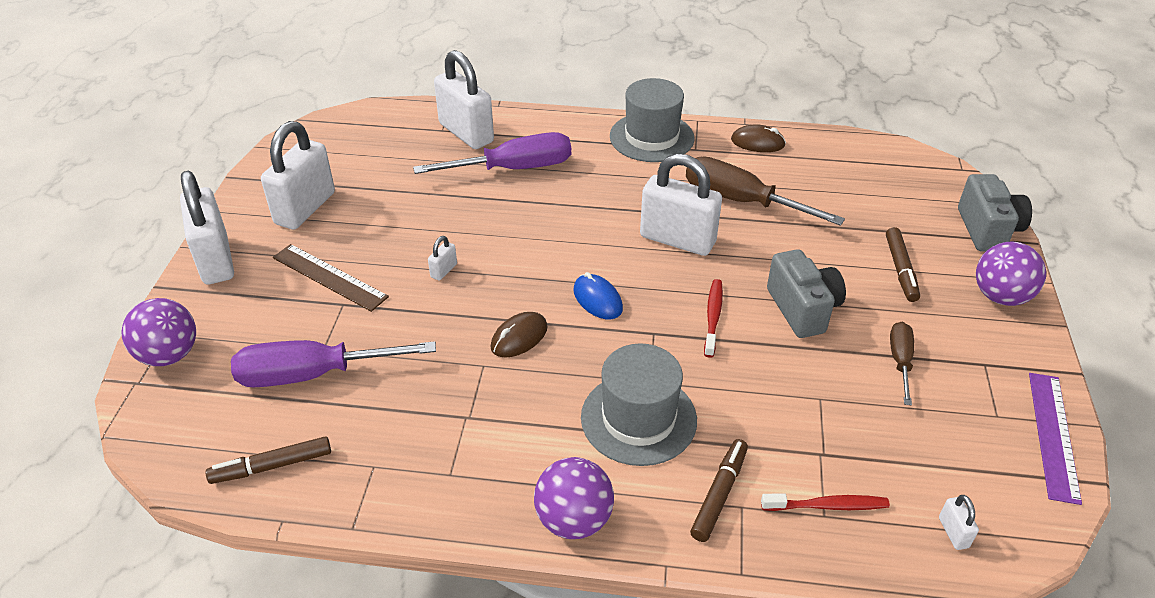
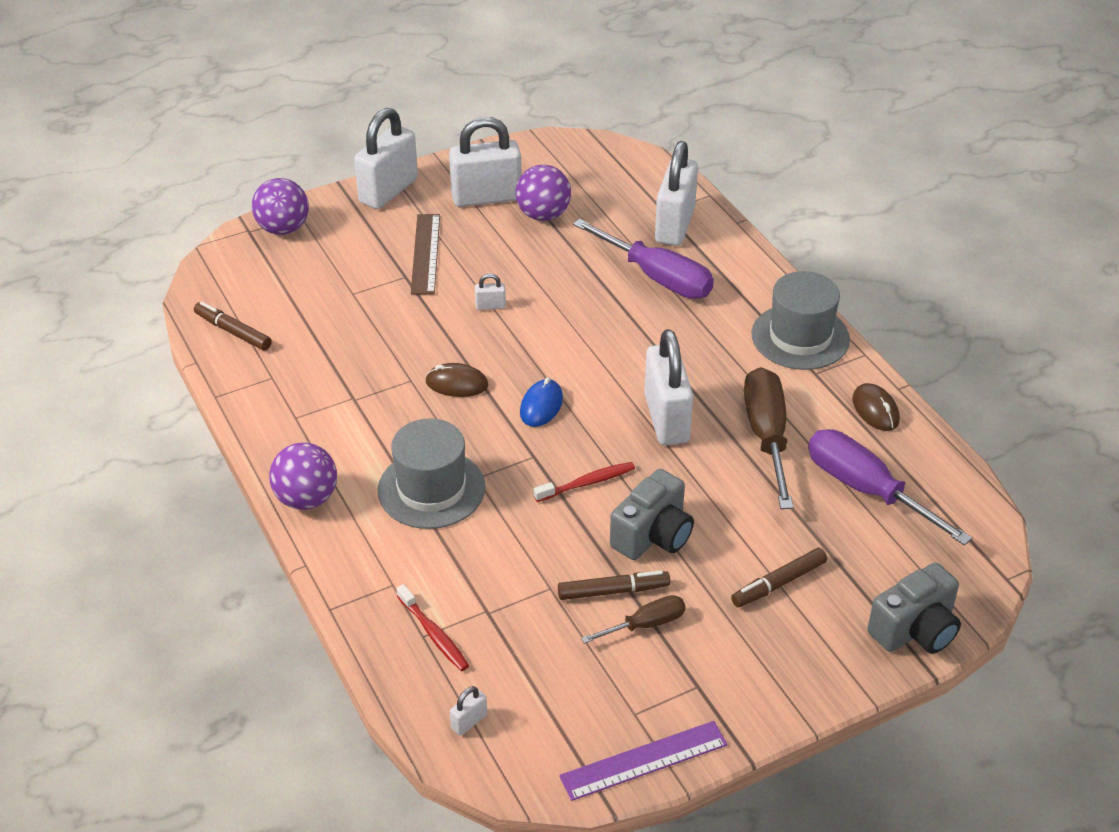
camera: 55 degrees right, 0 degrees up
purple screwdriver [231,340,436,388] -> purple screwdriver moved to [808,429,972,546]
brown marker [690,439,748,542] -> brown marker moved to [558,570,670,600]
purple ball [976,241,1046,306] -> purple ball moved to [515,165,571,221]

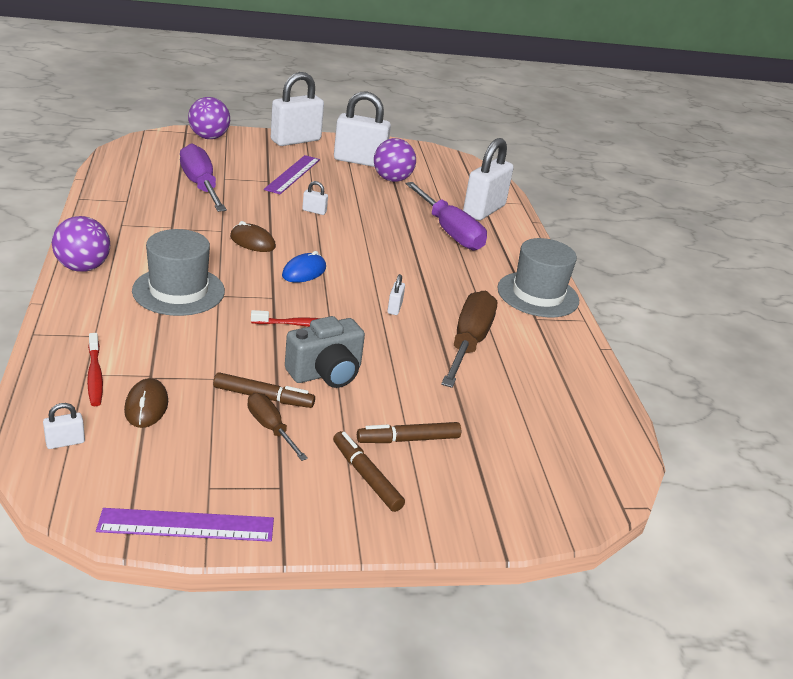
camera: 15 degrees right, 10 degrees down
brown marker [194,302,272,351] -> brown marker moved to [333,431,405,512]
brown ruler [411,214,440,295] -> purple ruler [264,155,320,194]
brown screwdriver [581,595,685,644] -> brown screwdriver turned 120 degrees counterclockwise [248,393,308,461]
white padlock [644,329,693,445] -> white padlock [387,274,405,315], size x0.41
purple screwdriver [808,429,972,546] -> purple screwdriver moved to [180,143,227,212]
brown mouse [852,383,900,431] -> brown mouse moved to [124,378,168,428]
grey camera [867,562,961,654] -> none

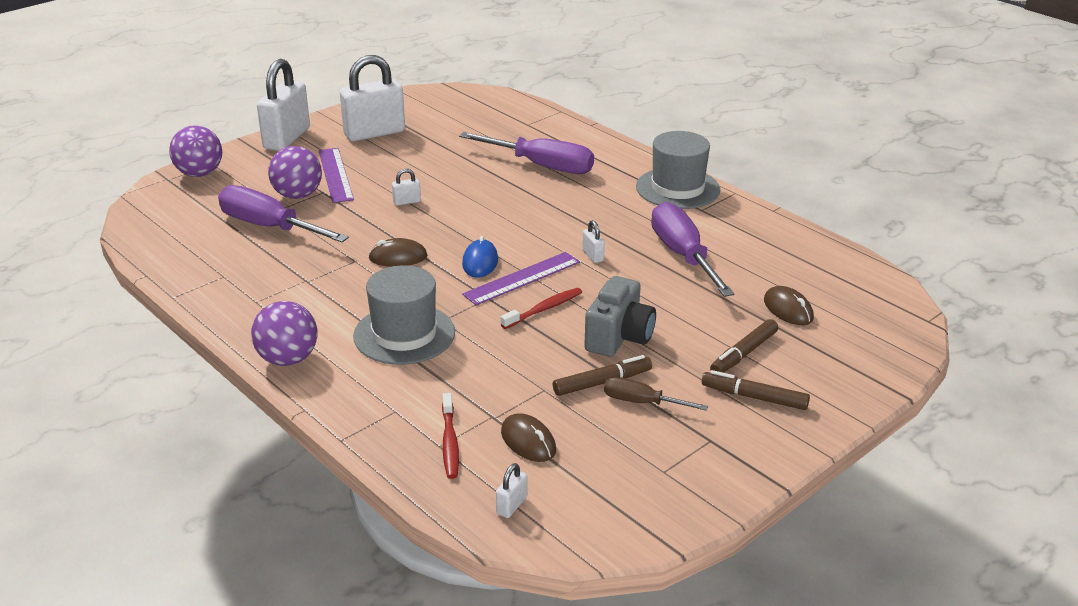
camera: 30 degrees left, 0 degrees up
red toothbrush [87,333,103,406] -> red toothbrush turned 45 degrees clockwise [442,393,459,479]
purple ruler [96,508,274,542] -> purple ruler moved to [462,252,580,305]
purple ball [374,138,416,182] -> purple ball moved to [268,146,322,199]
brown screwdriver [441,291,497,388] -> purple screwdriver [651,202,734,297]
white padlock [463,138,514,220] -> none
none -> brown mouse [764,286,814,325]

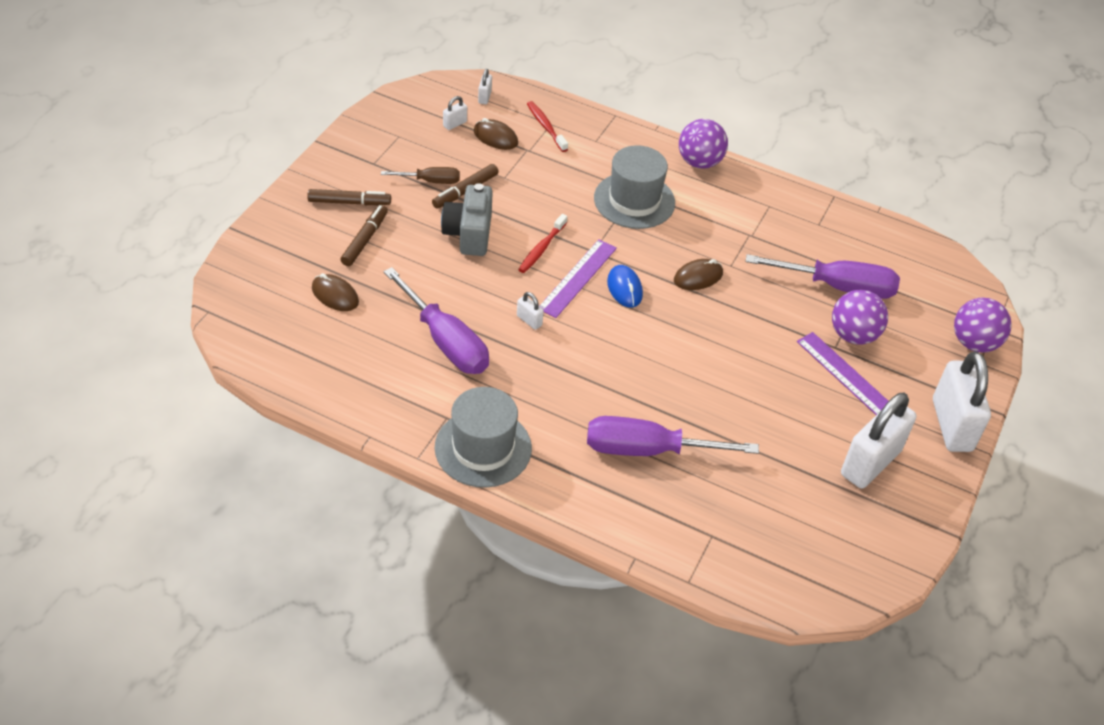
camera: 155 degrees right, 15 degrees up
white padlock [392,169,421,206] -> white padlock moved to [443,96,467,130]

